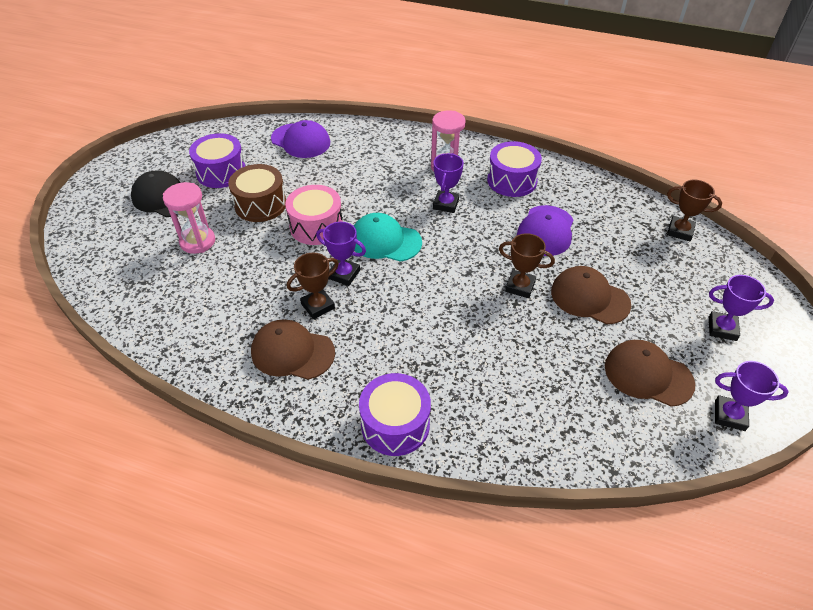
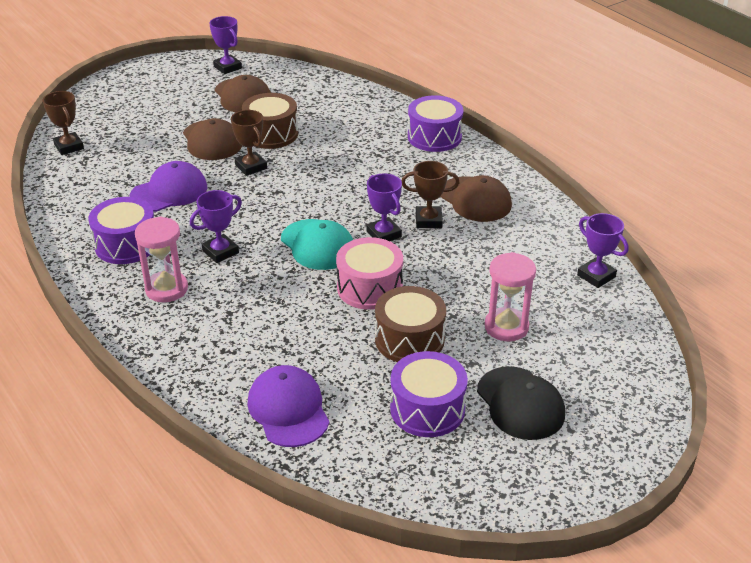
camera: 145 degrees left, 10 degrees down
purple trophy [709,275,774,341] -> purple trophy moved to [577,213,629,288]
none -> brown drum [242,93,298,149]

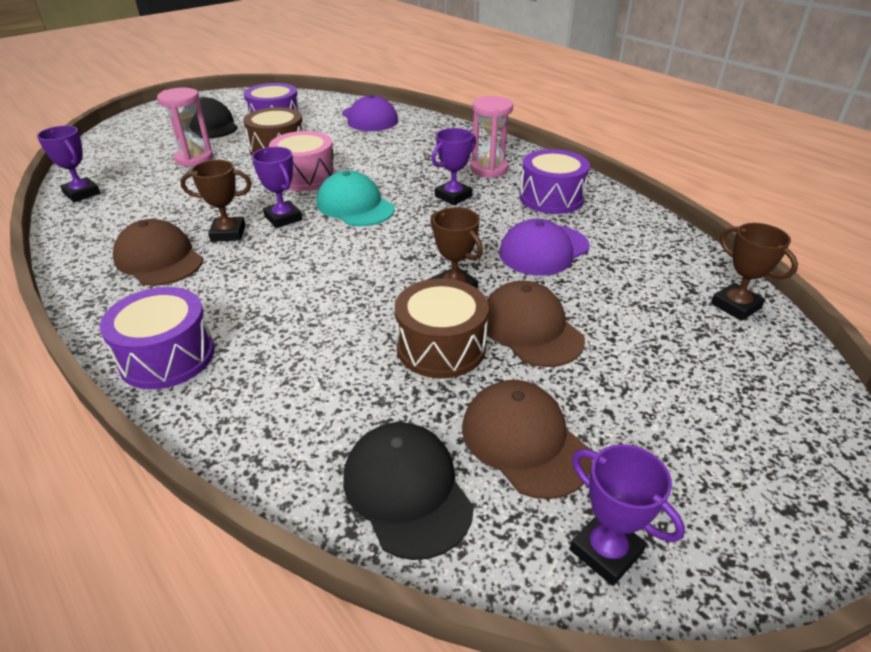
camera: 175 degrees right, 0 degrees up
none -> black cap [343,422,474,560]

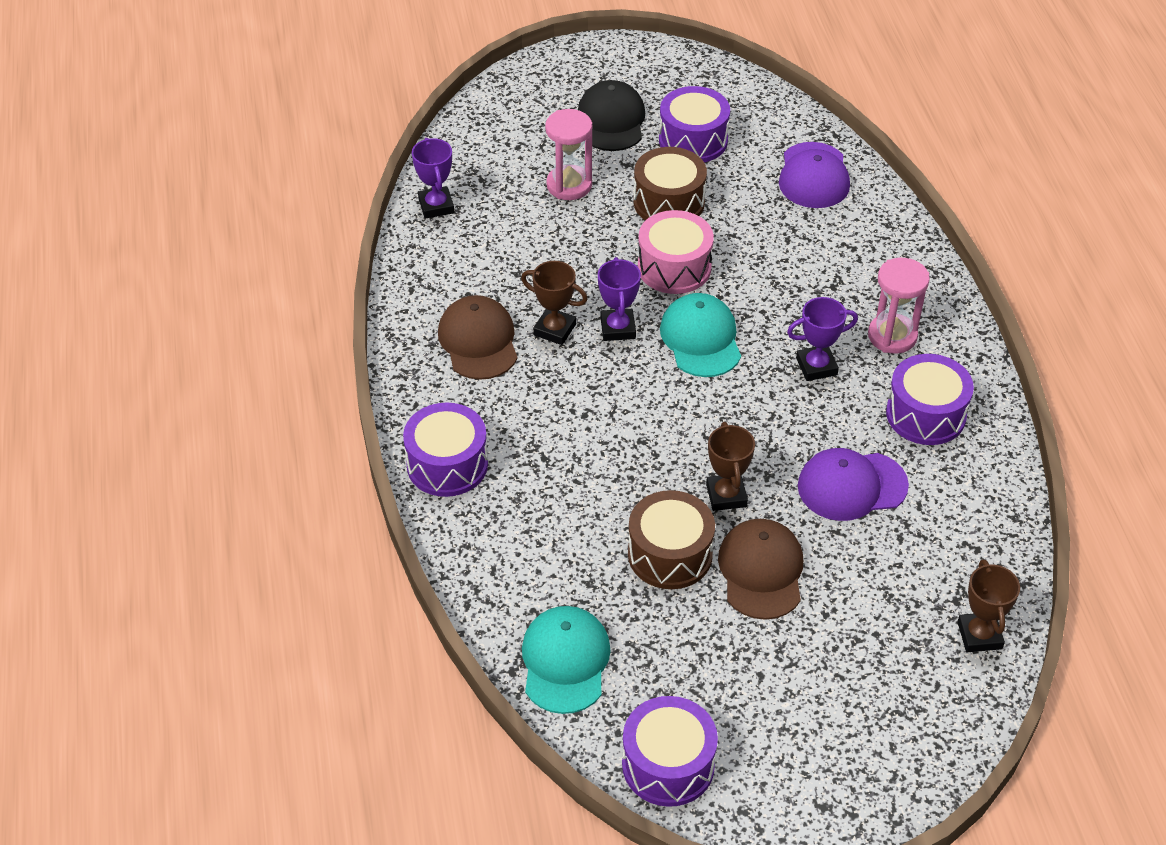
camera: 30 degrees right, 10 degrees up
black cap [343,422,474,560] -> turquoise cap [522,606,611,714]
brown cap [462,380,593,499] -> none
purple trophy [570,444,685,586] -> purple drum [622,696,718,807]

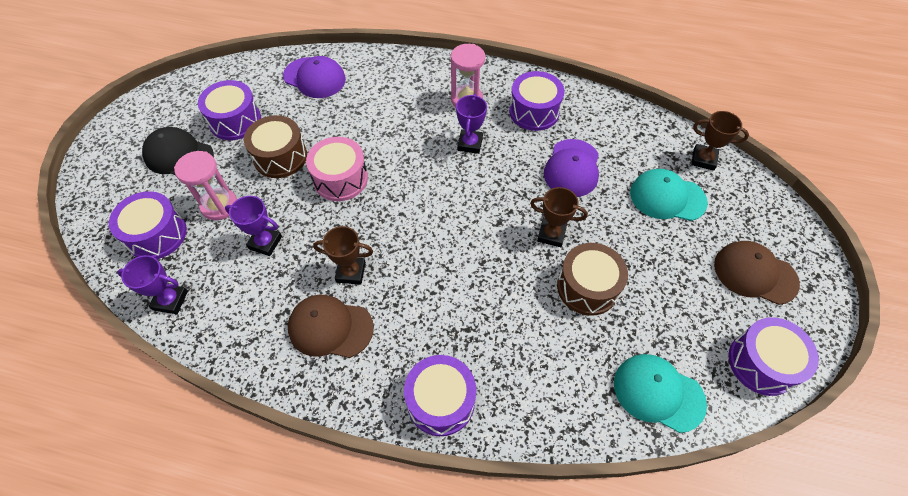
camera: 65 degrees left, 10 degrees up
brown trophy [521,261,588,345] -> brown trophy turned 45 degrees clockwise [313,226,373,285]
purple trophy [598,257,641,341] -> purple trophy moved to [225,196,282,256]
turquoise cap [660,293,741,377] -> turquoise cap moved to [630,169,708,221]
brown cap [718,519,803,620] -> brown cap moved to [714,241,800,305]
none -> purple drum [109,191,187,259]

